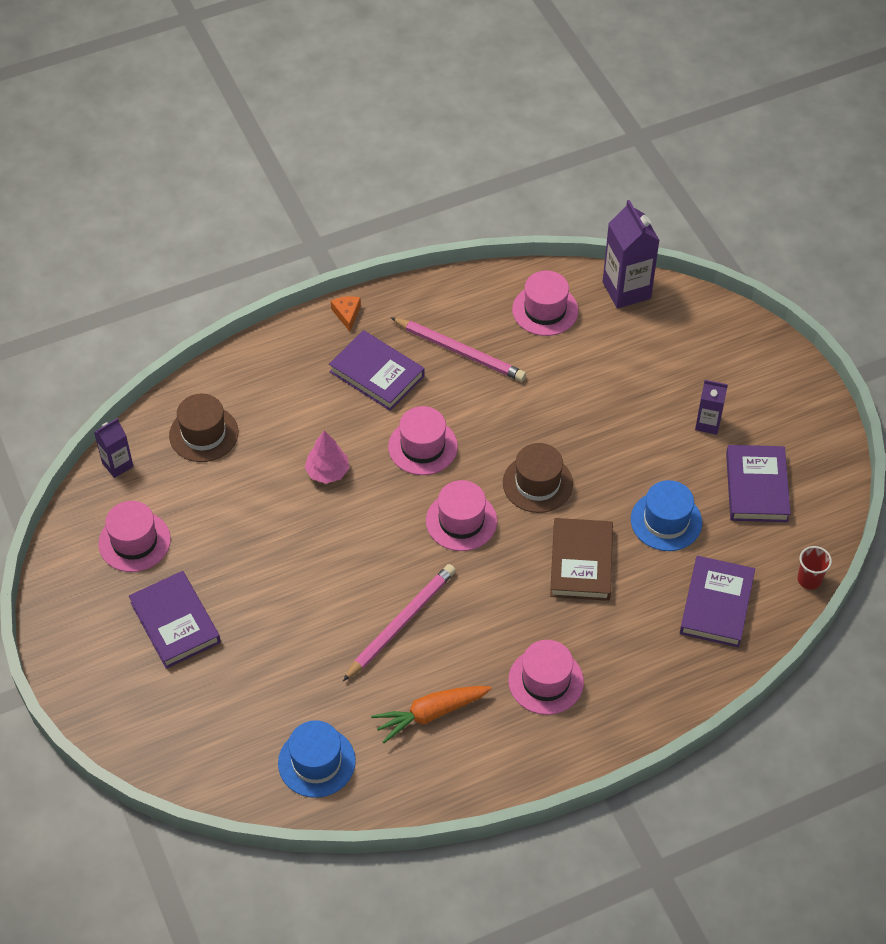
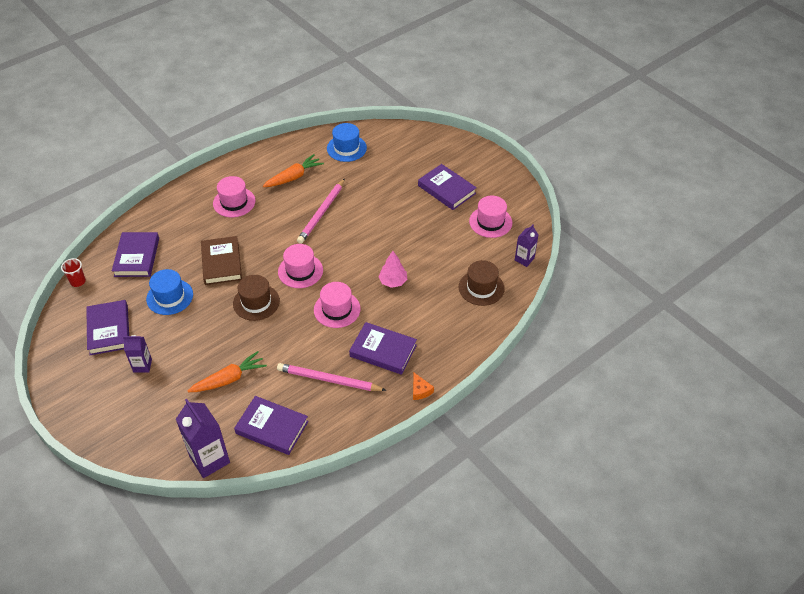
camera: 165 degrees right, 5 degrees down
pink hat [512,271,578,336] -> purple book [234,396,309,455]
none -> orange carrot [188,351,267,392]

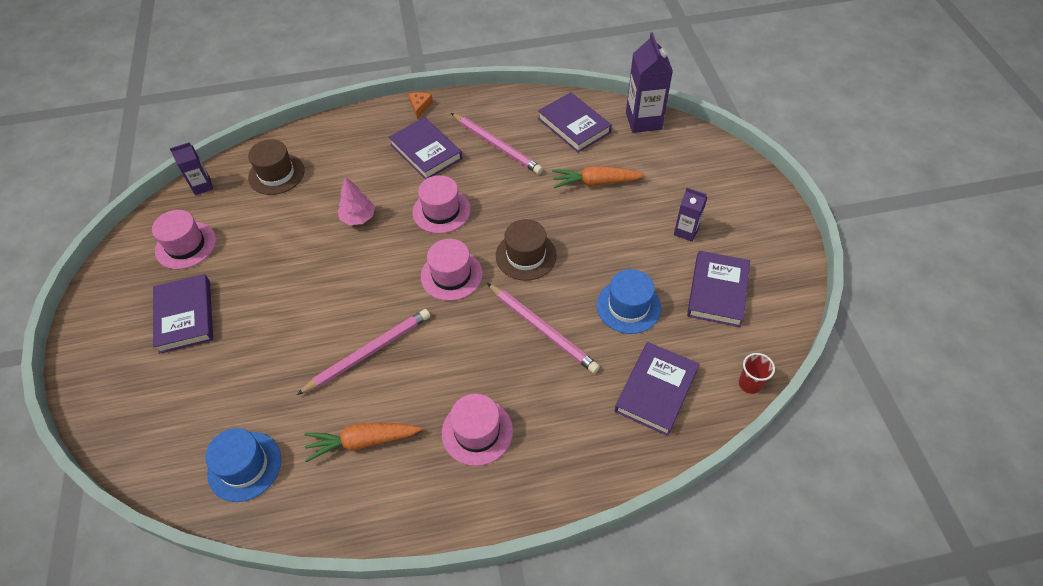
camera: 150 degrees left, 5 degrees up
brown book [201,236,242,285] -> pink pencil [487,283,600,373]

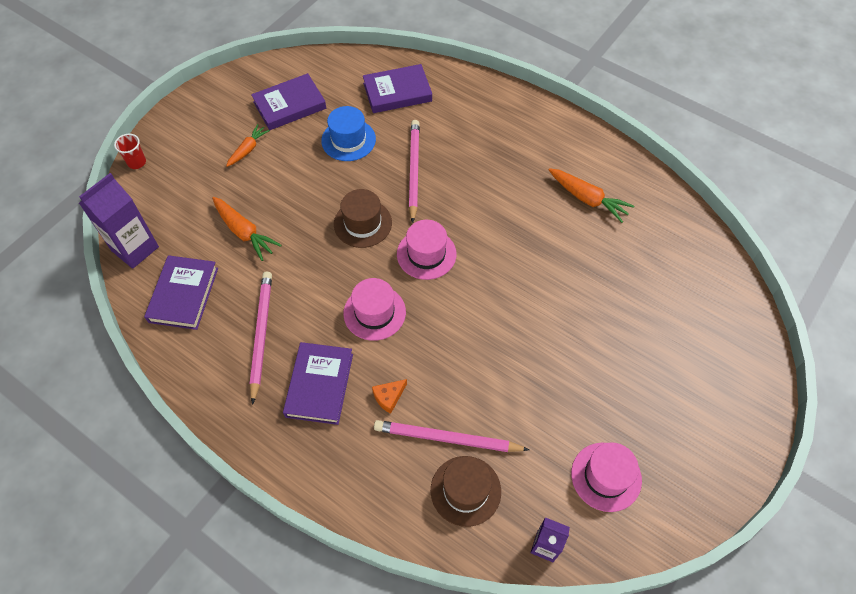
camera: 135 degrees left, 5 degrees up
purple book [153,274,213,354] -> none
blue hat [205,428,281,502] -> none
pink pencil [296,309,430,395] -> pink pencil moved to [374,420,529,452]
pink tree [338,177,375,225] -> none
orange cheese [408,92,433,119] -> orange cheese moved to [372,379,407,414]
pink hat [442,394,513,466] -> none
purple carton [674,188,708,242] -> orange carrot [226,124,270,167]
red cup [739,353,775,394] -> red cup moved to [114,134,146,169]

